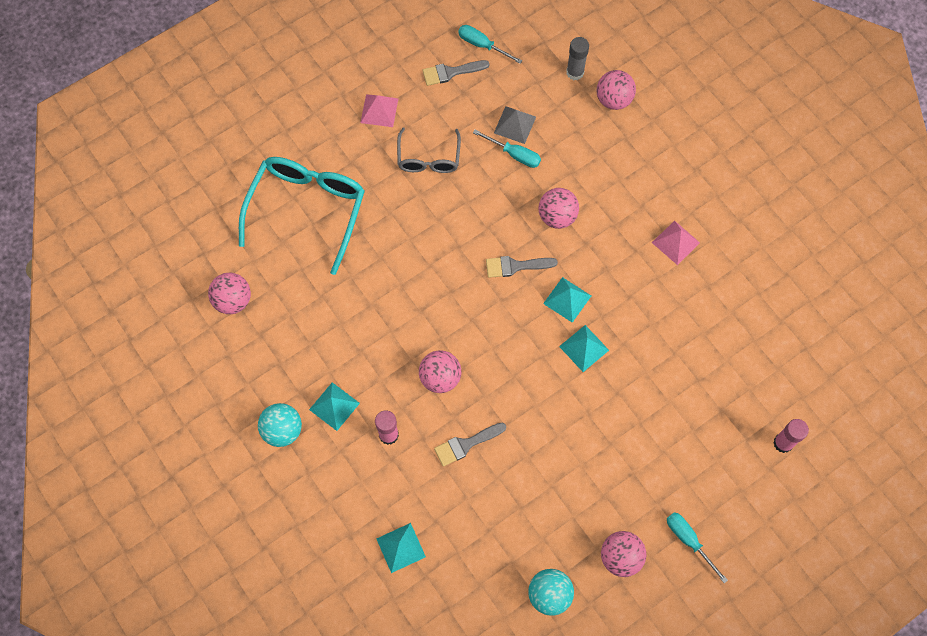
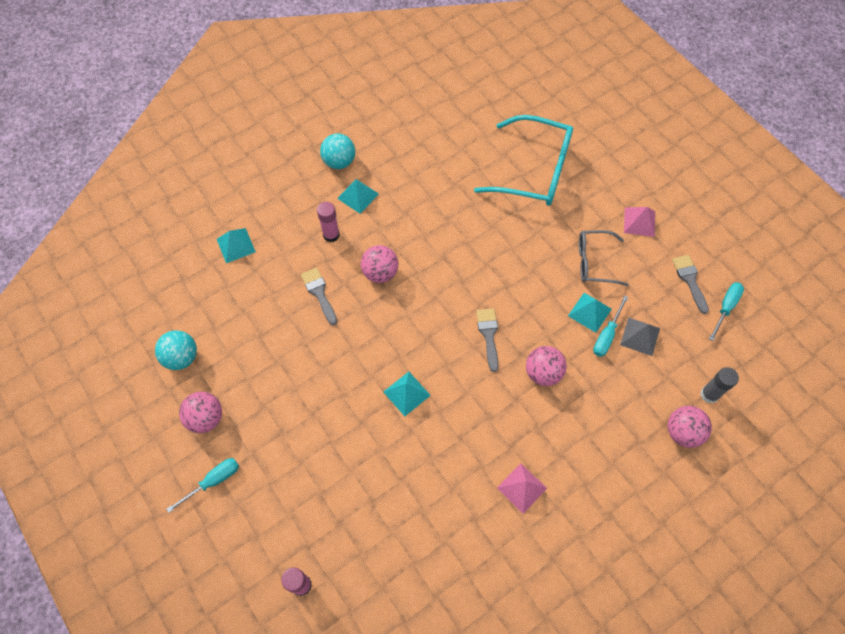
camera: 90 degrees right, 5 degrees down
pink ball [208,273,251,314] -> none
turquoise pyramid [543,277,591,323] -> turquoise pyramid moved to [568,293,612,333]

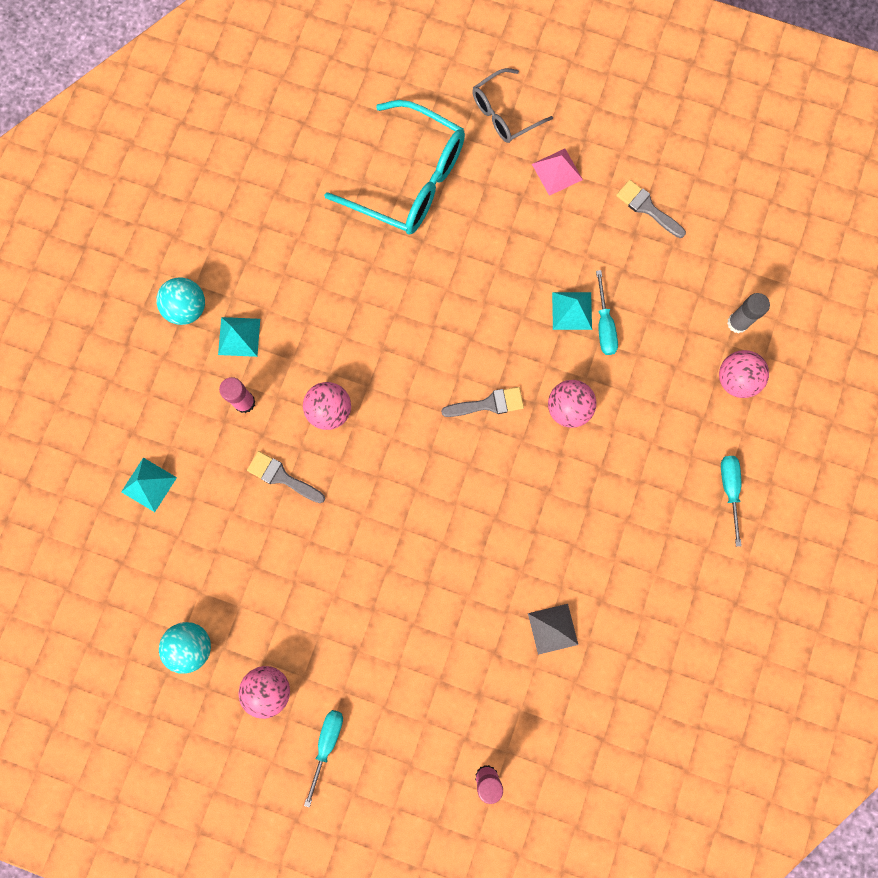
camera: 35 degrees left, 15 degrees up
turquoise pyramid [383,372,431,416] -> none
turquoise glasses [474,115,573,206] -> turquoise glasses turned 45 degrees clockwise [324,100,465,235]
grey brush [476,308,498,372] -> grey brush turned 120 degrees clockwise [441,387,524,417]
pink pyramid [497,463,547,514] -> none
grey glasses [579,230,629,286] -> grey glasses moved to [472,68,553,143]
grey pyramid [620,317,660,356] -> grey pyramid moved to [528,604,578,655]
turquoise screwdriver [709,282,744,341] -> turquoise screwdriver moved to [721,456,742,547]

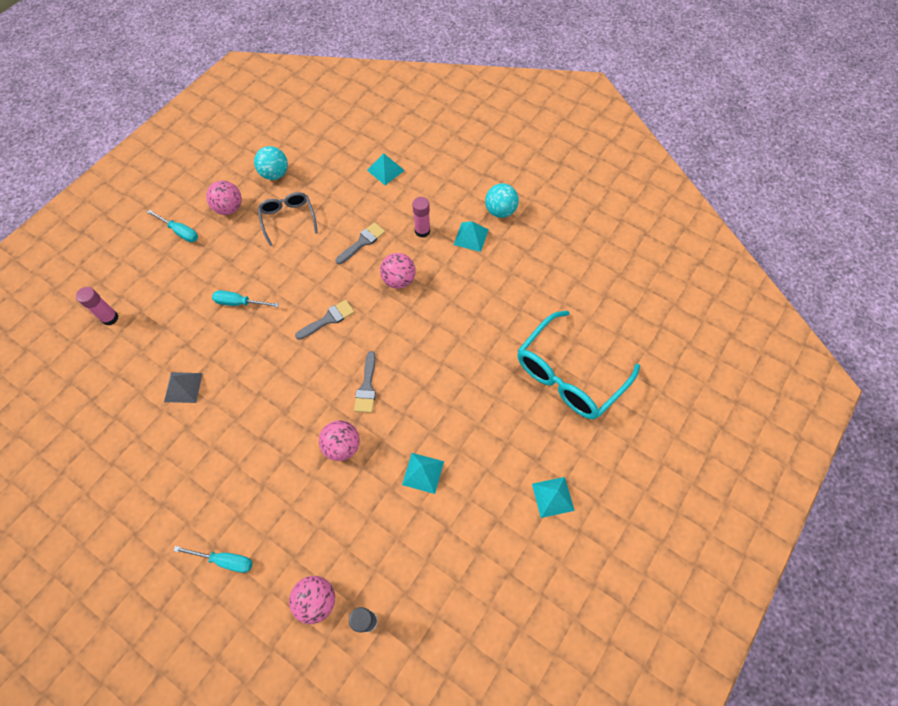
camera: 105 degrees right, 15 degrees down
grey glasses [472,68,553,143] -> grey glasses moved to [258,192,318,246]
pink pyramid [532,149,583,196] -> turquoise pyramid [532,477,575,518]
turquoise screwdriver [596,270,618,355] -> turquoise screwdriver moved to [212,290,279,307]
grey brush [616,180,686,238] -> grey brush moved to [295,300,355,340]

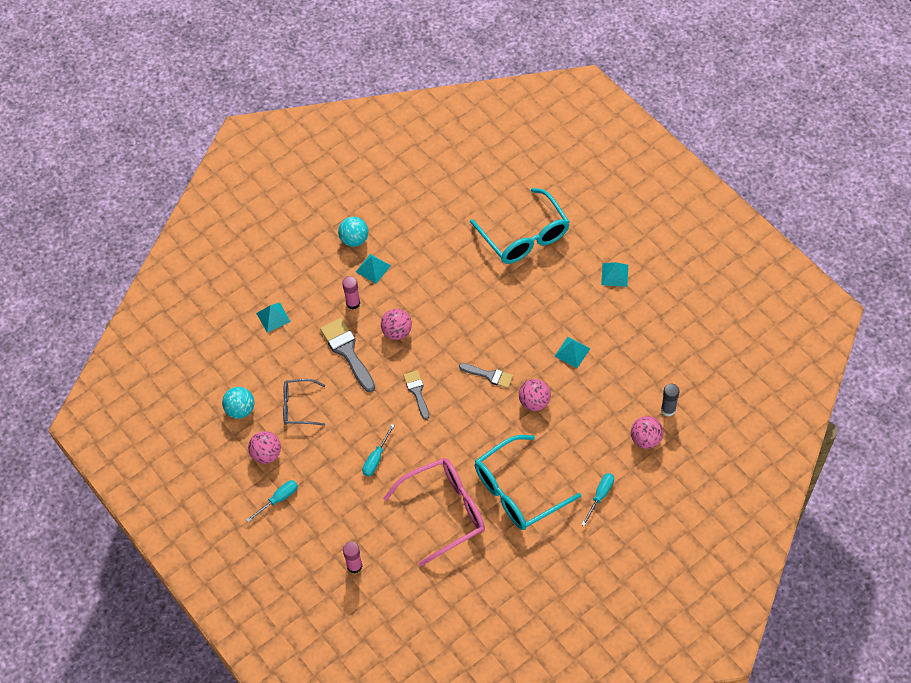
camera: 70 degrees left, 5 degrees down
grey pyramid [164,372,203,403] -> pink glasses [383,458,485,566]
grey brush [336,222,385,264] -> grey brush [320,318,375,392], size x1.63
none -> turquoise glasses [475,435,581,530]

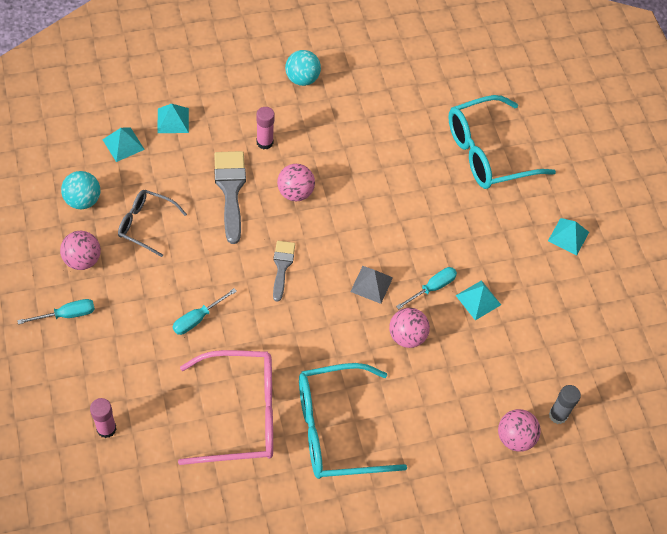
camera: 15 degrees right, 0 degrees up
turquoise pyramid [356,254,391,284] -> turquoise pyramid moved to [102,127,145,162]
grey brush [459,363,513,388] -> grey pyramid [350,266,393,304]
turquoise glasses [470,188,570,264] -> turquoise glasses turned 75 degrees clockwise [448,95,556,189]
turquoise screwdriver [581,473,614,526] -> turquoise screwdriver moved to [396,267,457,309]

